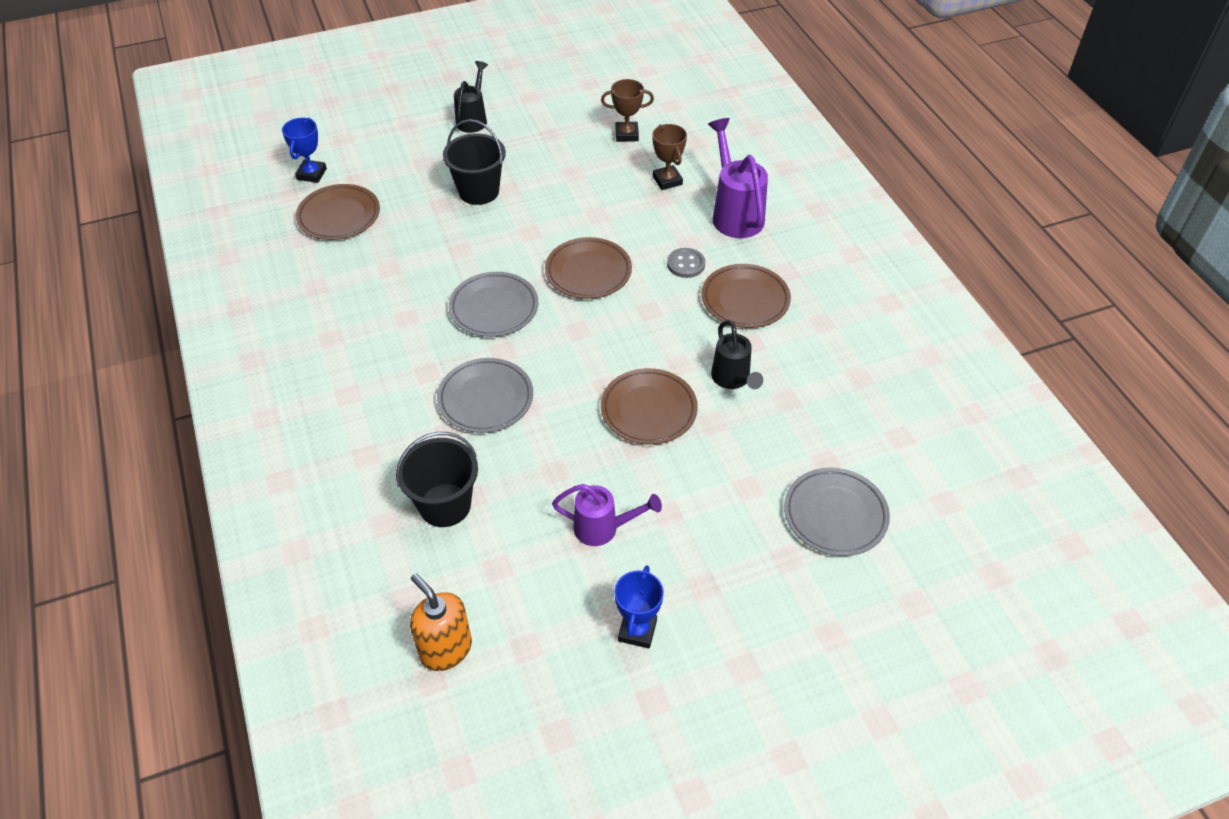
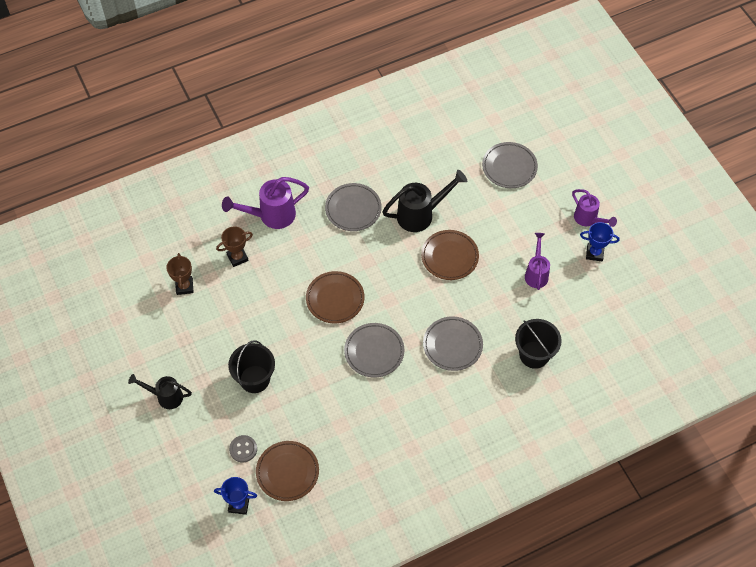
camera: 95 degrees left, 10 degrees up
orange soap dispenser [410,573,472,671] -> none
grey button [667,248,705,278] -> grey button moved to [229,435,257,462]
brown plate [702,264,791,328] -> grey plate [325,183,382,231]
black watering can [711,321,763,389] -> black watering can [382,170,467,232], size x1.53
none -> purple watering can [572,189,617,227]

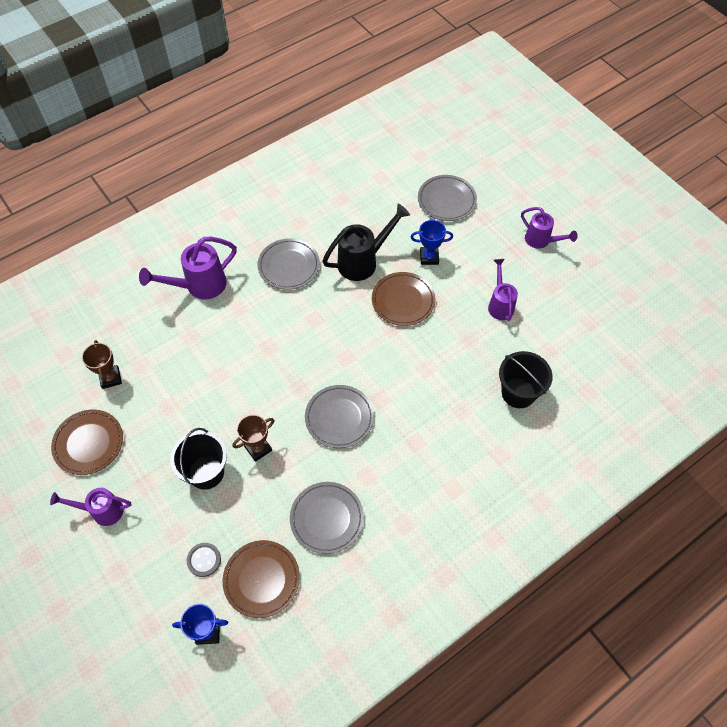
camera: 10 degrees left, 0 degrees up
black watering can [128,374,192,409] -> purple watering can [50,488,132,526]
brown trophy [216,226,253,267] -> brown trophy moved to [233,415,275,462]
brown plate [306,271,365,323] -> brown plate moved to [51,409,123,475]
grey plate [423,317,483,371] -> grey plate moved to [290,482,364,554]
blue trophy [580,222,619,261] -> blue trophy moved to [410,220,453,265]

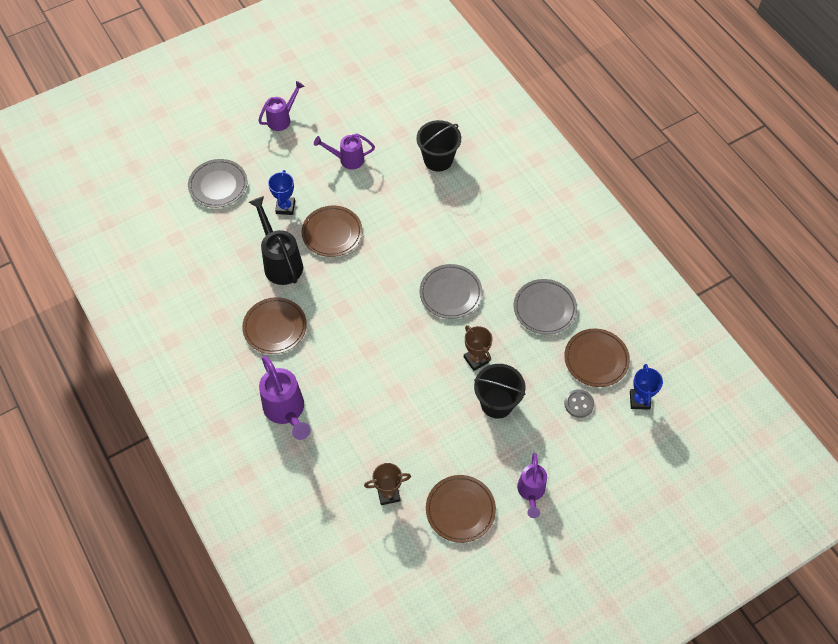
camera: 85 degrees left, 0 degrees up
grey plate [257,238,320,290] -> brown plate [242,297,307,354]

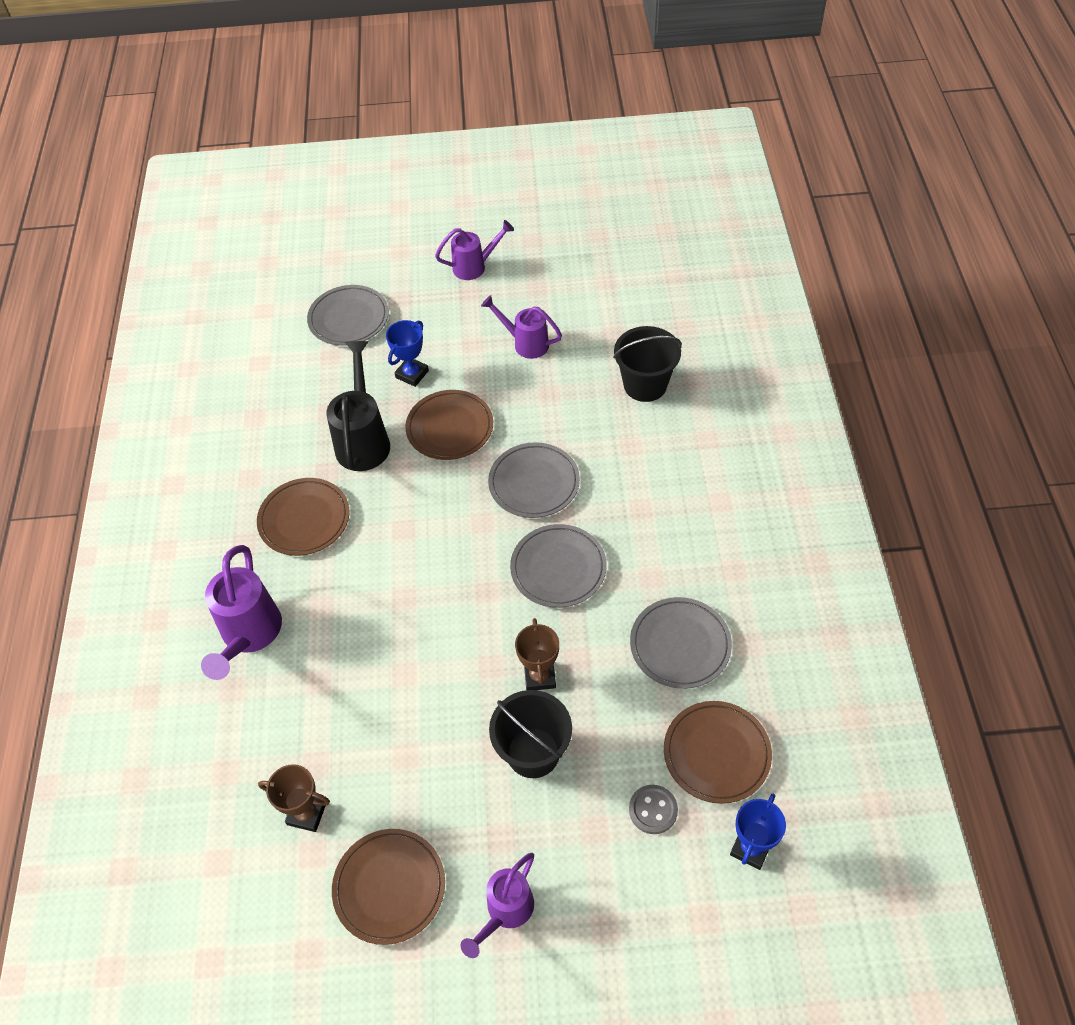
camera: 30 degrees right, 5 degrees down
none -> grey plate [488,442,580,518]

